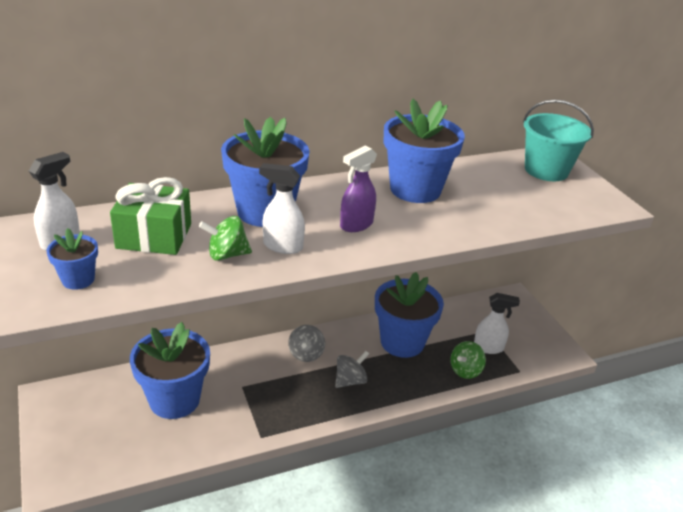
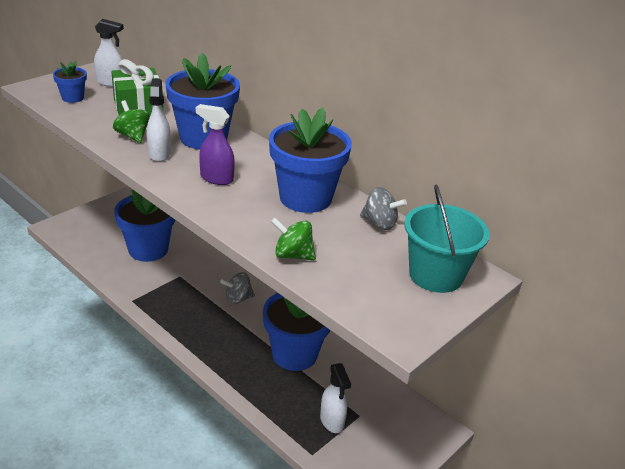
camera: 65 degrees right, 0 degrees up
grey spinning top [335,351,369,388] -> grey spinning top moved to [360,187,407,230]
green spinning top [450,341,486,379] -> green spinning top moved to [271,217,316,261]

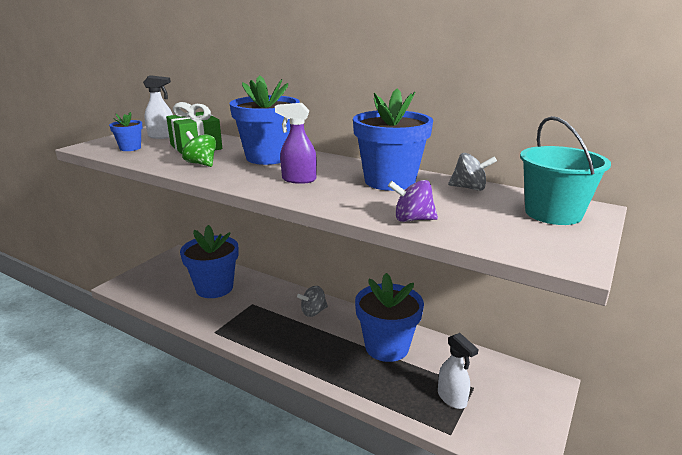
camera: 10 degrees left, 10 degrees down
white spray bottle [147,79,171,162] -> none
green spinning top [271,217,316,261] -> purple spinning top [388,180,438,222]

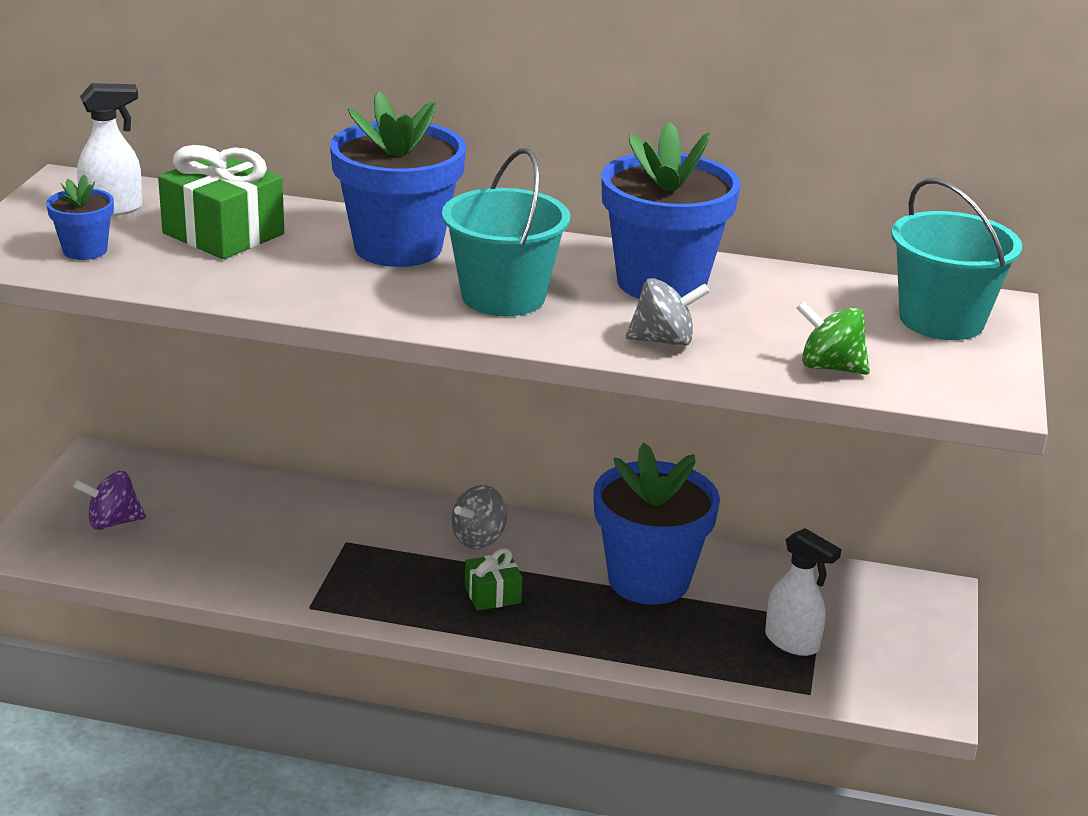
camera: 20 degrees left, 5 degrees up
blue flower pot [180,225,238,298] -> none
green spinning top [182,131,216,167] -> green spinning top moved to [796,301,870,375]
purple spray bottle [275,103,317,184] -> turquoise bucket [442,148,570,316]
purple spinning top [388,180,438,222] -> purple spinning top moved to [73,471,146,530]
grey spinning top [448,153,497,191] -> grey spinning top moved to [626,278,710,346]
none -> green gift [465,548,523,611]

